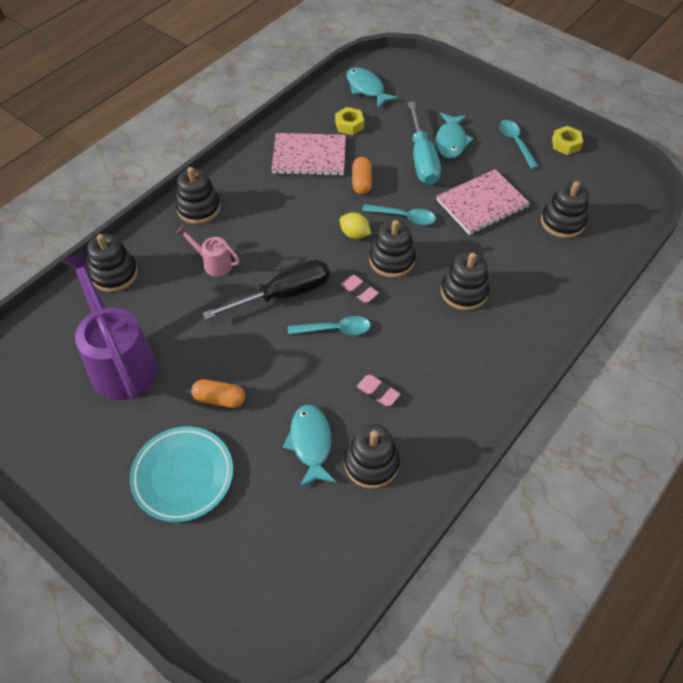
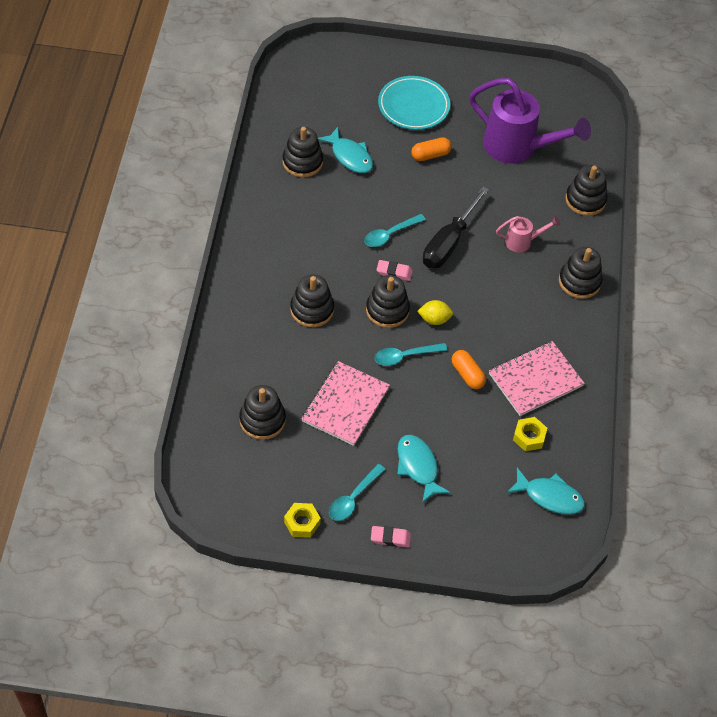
camera: 145 degrees right, 0 degrees up
pink eraser [357,375,400,406] -> pink eraser moved to [371,526,411,547]
turquoise screwdriver [408,102,441,185] -> none
turquoise spoon [499,120,539,169] -> turquoise spoon turned 90 degrees clockwise [329,464,386,521]

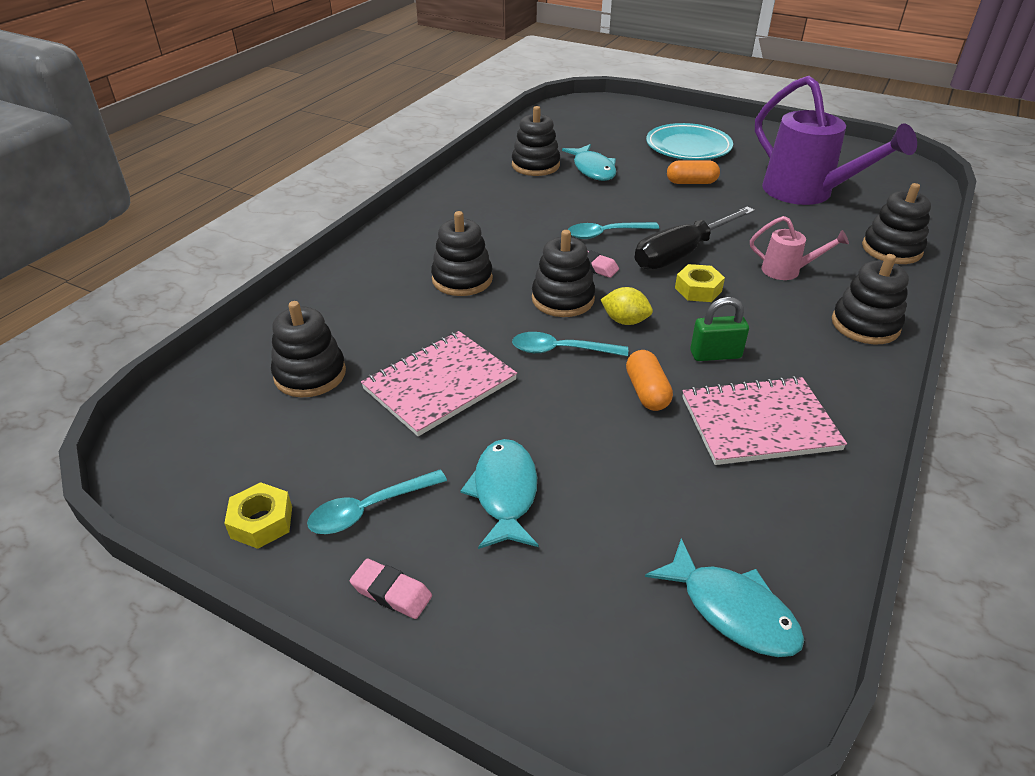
camera: 25 degrees right, 15 degrees down
yellow nut [513,417,547,451] -> yellow nut moved to [675,264,725,302]
none -> green padlock [690,297,749,361]

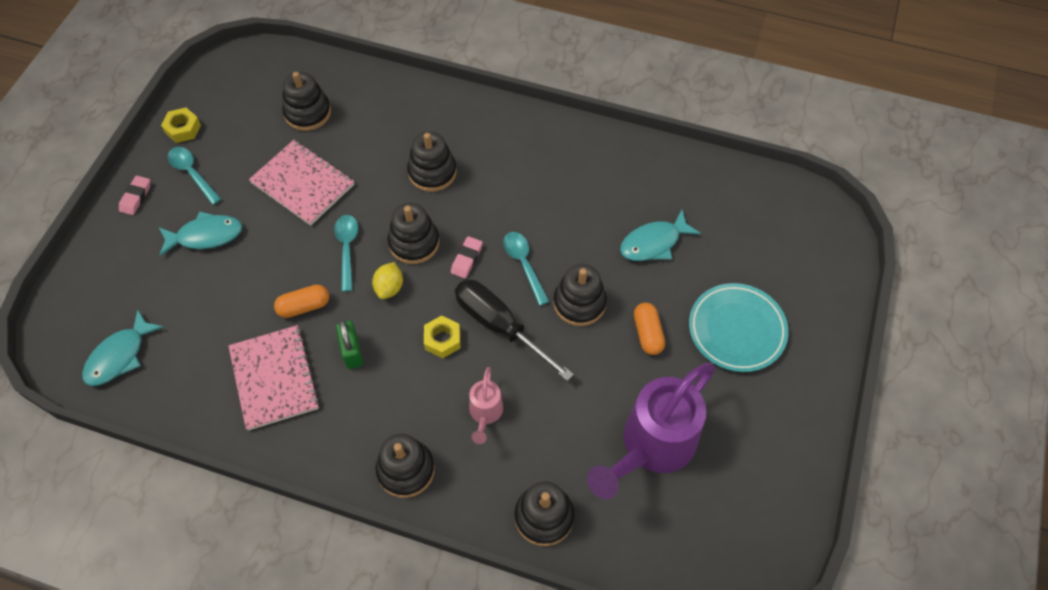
camera: 80 degrees right, 20 degrees up
black stacking toy [512,106,560,176] -> black stacking toy moved to [553,264,607,326]

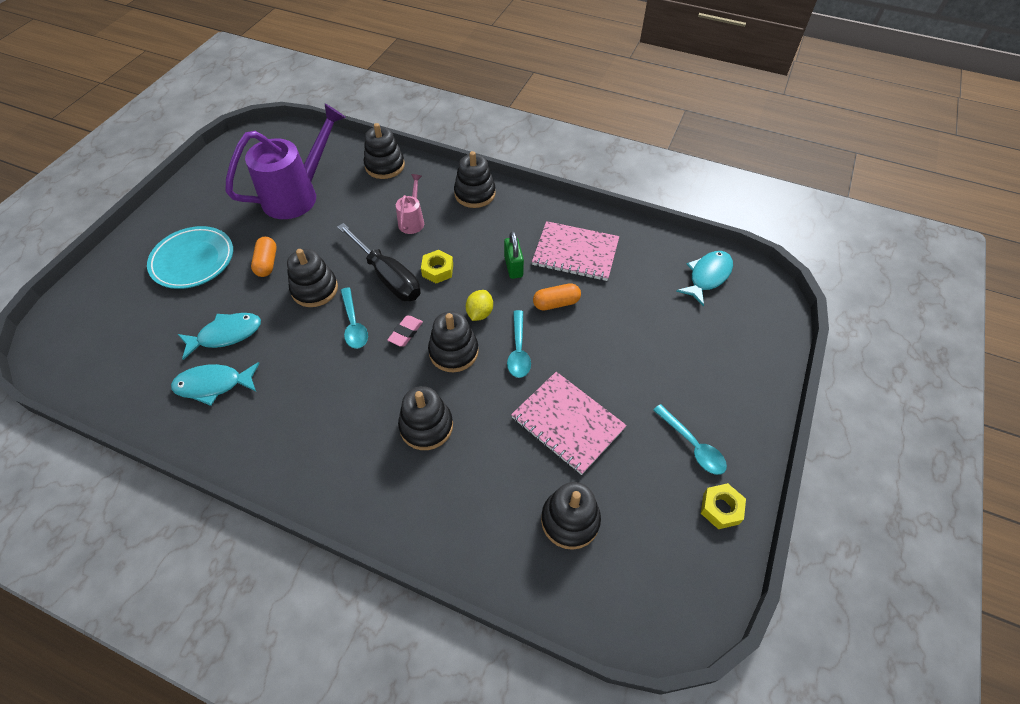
camera: 175 degrees left, 5 degrees down
pink eraser [119,176,150,215] -> none
turquoise fish [158,212,242,256] -> turquoise fish moved to [171,362,259,406]
pink notebook [228,325,320,431] -> pink notebook turned 60 degrees counterclockwise [532,221,619,281]

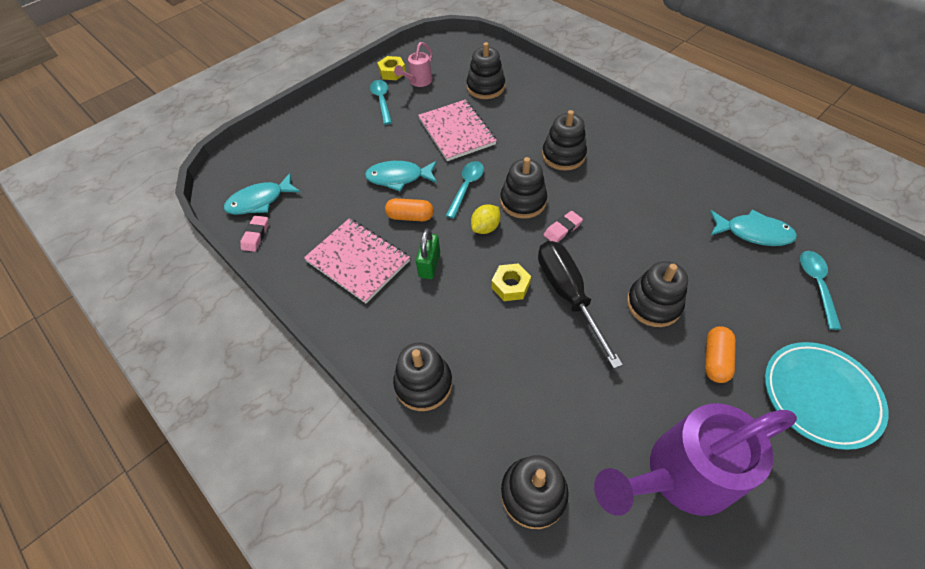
camera: 155 degrees left, 0 degrees up
turquoise fish [178,313,261,360] -> turquoise fish moved to [365,161,437,191]
turquoise spoon [340,287,368,349] -> turquoise spoon moved to [800,251,841,330]
pink watering can [396,174,424,234] -> pink watering can moved to [394,42,432,87]
none -> pink eraser [240,216,268,252]

